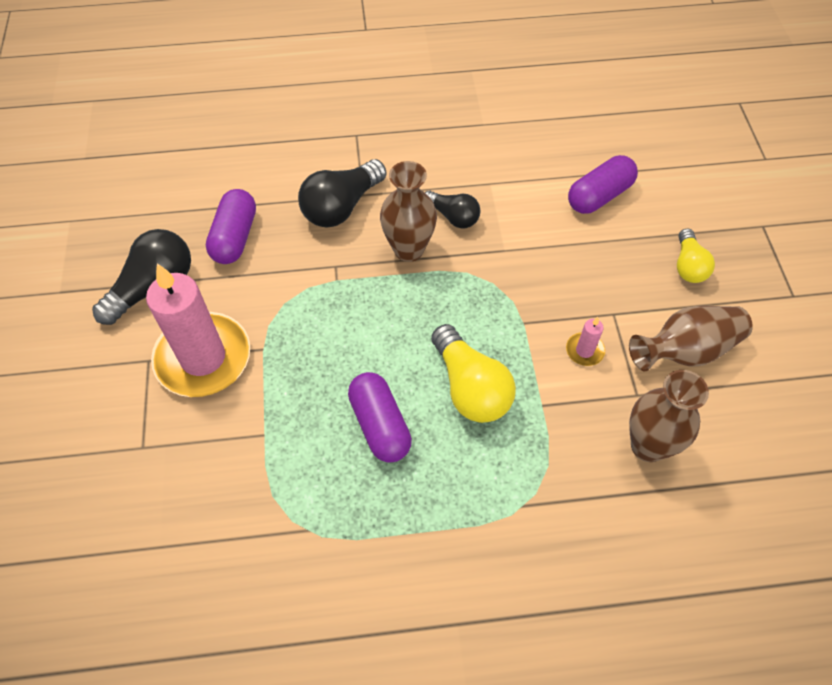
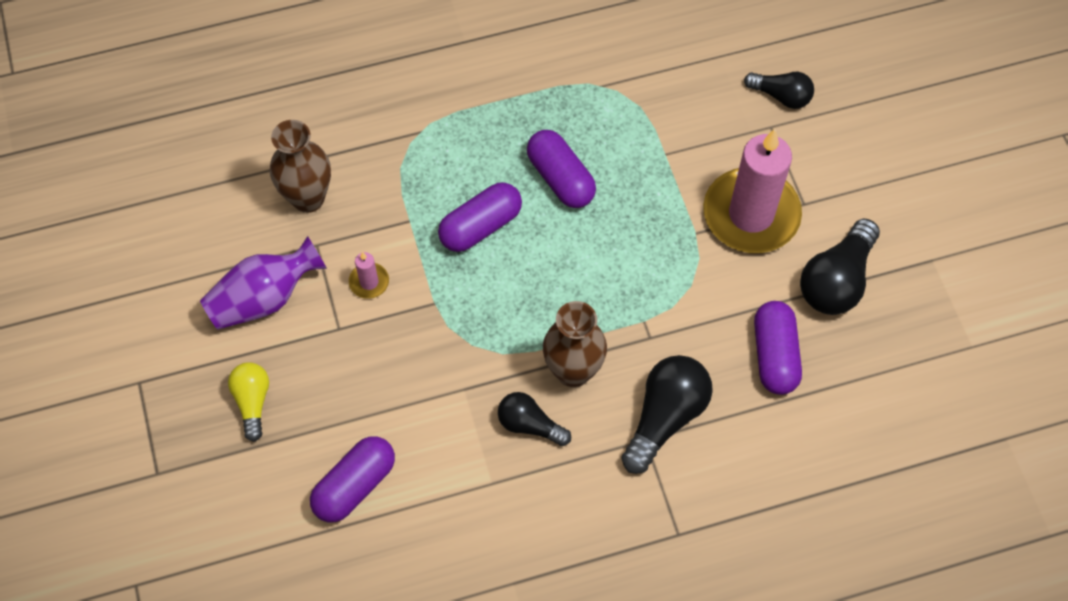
camera: 170 degrees right, 5 degrees up
yellow light bulb [431,324,516,423] -> purple capsule [438,182,522,252]
brown vase [629,306,753,372] -> purple vase [200,236,327,330]
none -> black light bulb [744,72,814,109]

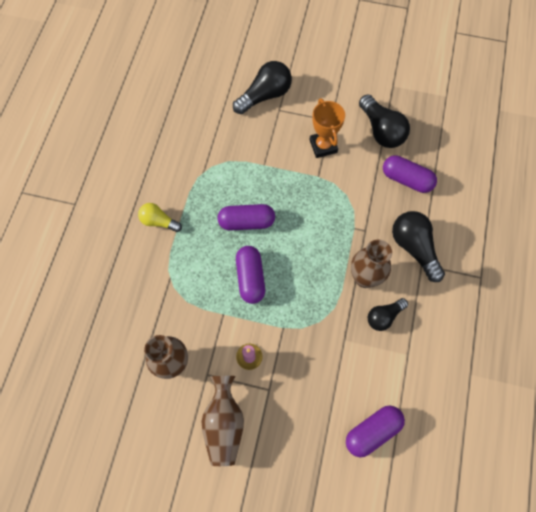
camera: 60 degrees left, 5 degrees up
purple vase [200,236,327,330] -> brown vase [201,376,244,466]
yellow light bulb [228,362,269,442] -> yellow light bulb moved to [138,203,182,232]
purple capsule [310,436,395,522] -> purple capsule turned 75 degrees clockwise [346,406,405,457]
pink candle [703,129,802,253] -> orange trophy [309,98,345,158]
black light bulb [744,72,814,109] -> black light bulb [233,61,292,114], size x1.62

